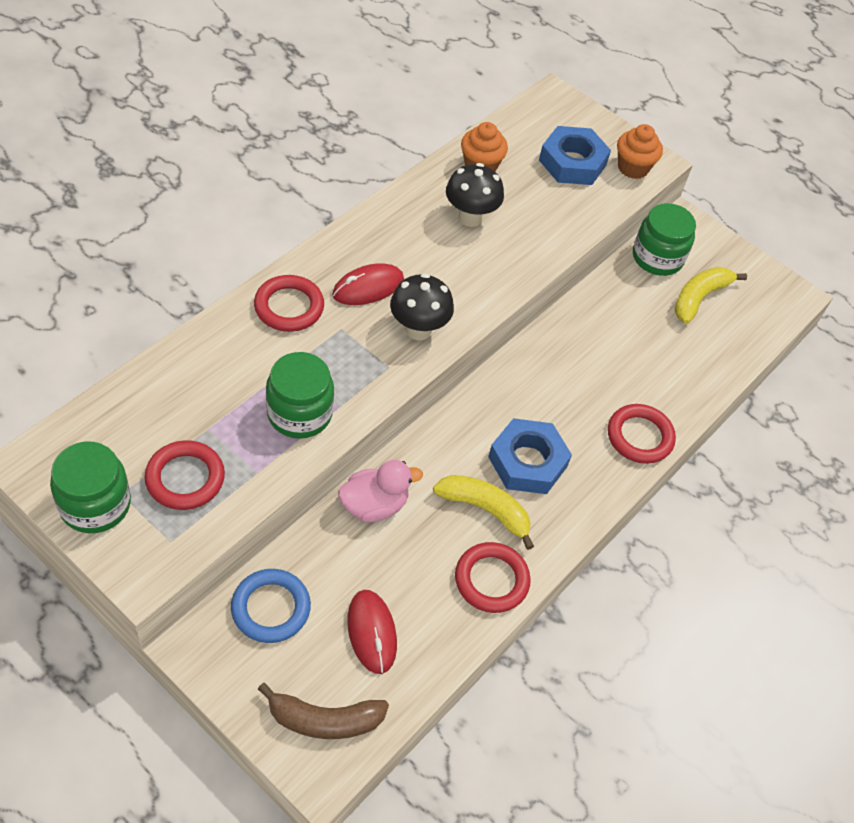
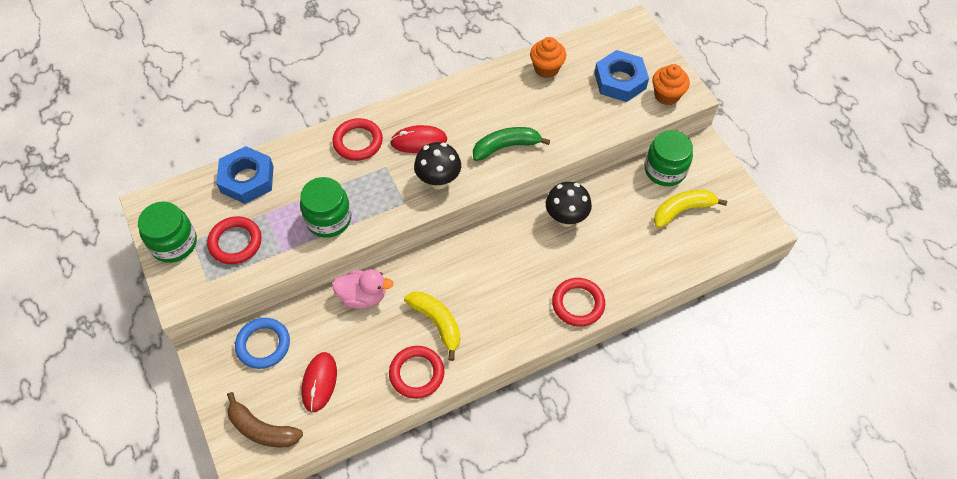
camera: 30 degrees right, 5 degrees up
black mushroom [446,163,504,227] -> black mushroom moved to [546,182,592,227]
blue nut [488,418,572,494] -> blue nut moved to [216,146,274,204]
none -> green banana [473,127,550,161]

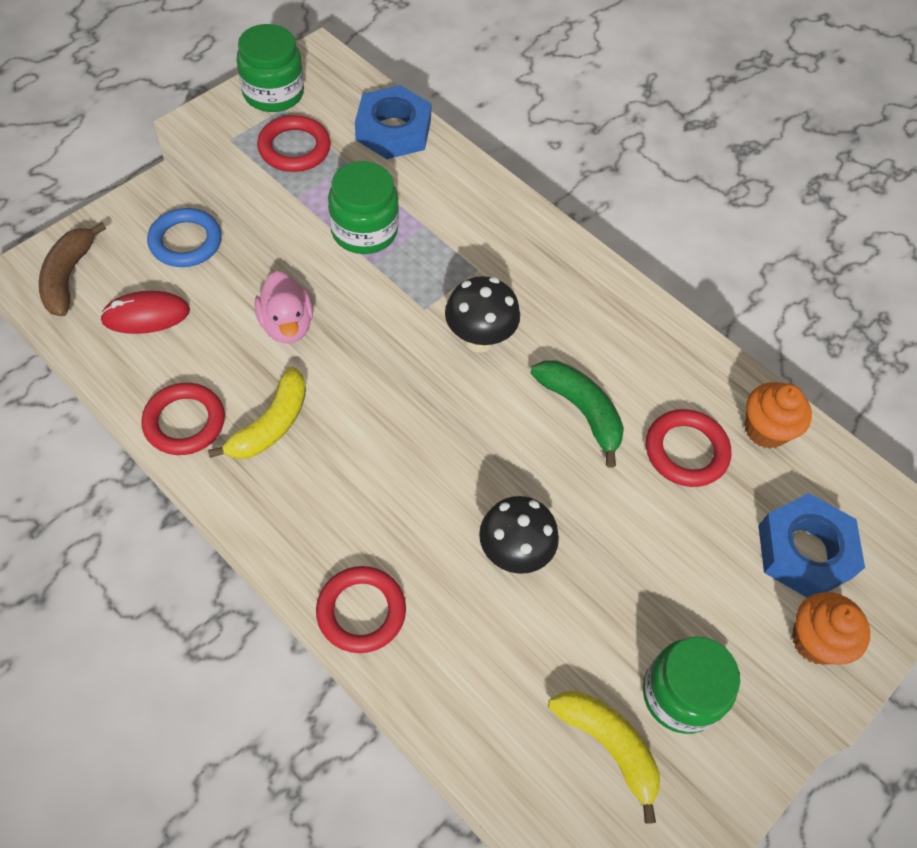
camera: 65 degrees right, 0 degrees up
red ring [332,118,383,161] -> red ring moved to [646,409,731,487]
red mouse [390,125,447,153] -> none

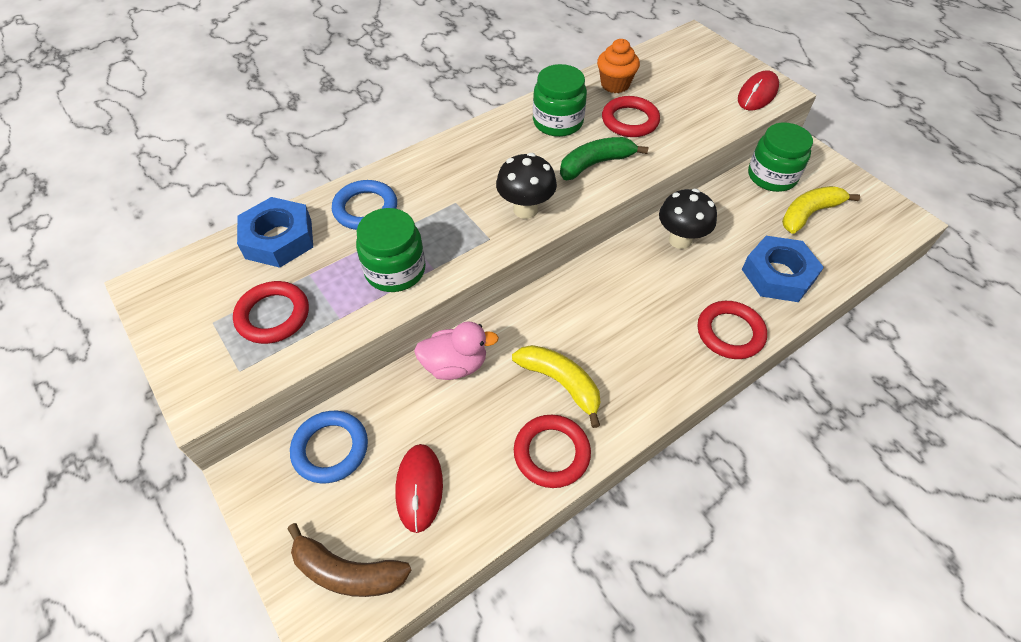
camera: 75 degrees left, 5 degrees down
green jar [237,24,304,112] -> green jar moved to [533,64,587,137]
blue nut [758,493,865,598] -> blue nut moved to [742,236,824,302]
orange cupcake [792,592,870,665] -> red mouse [738,70,779,110]
none -> blue ring [332,180,397,230]

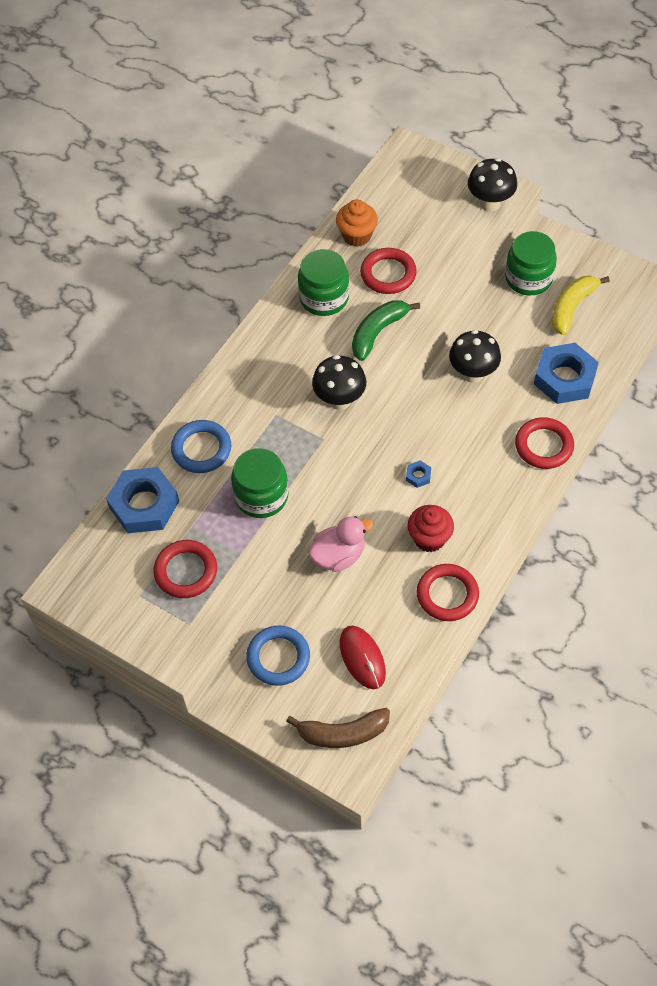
camera: 20 degrees left, 5 degrees up
yellow banana [512,345,600,428] -> red cupcake [407,505,454,552]
red mouse [738,70,779,110] -> black mushroom [468,158,517,212]
none -> blue nut [406,461,431,488]

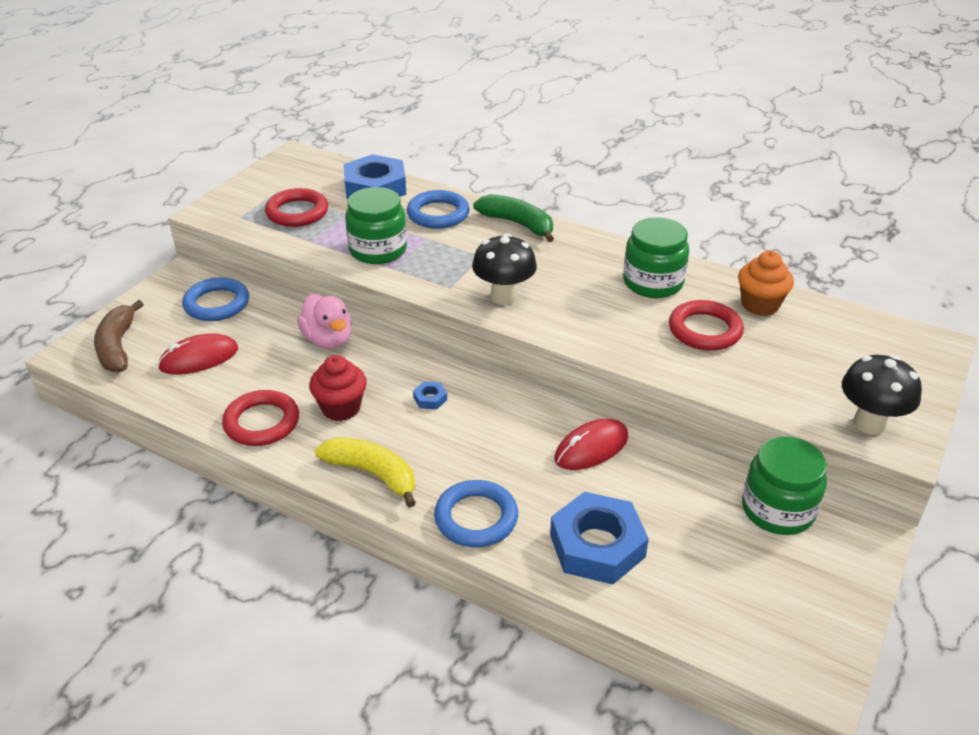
camera: 85 degrees right, 20 degrees down
green banana [352,300,420,361] -> green banana moved to [473,194,554,242]
black mushroom [449,330,501,383] -> red mouse [555,419,628,470]
red ring [515,417,574,469] -> blue ring [434,480,518,547]
yellow banana [552,276,610,336] -> yellow banana moved to [315,437,416,508]

